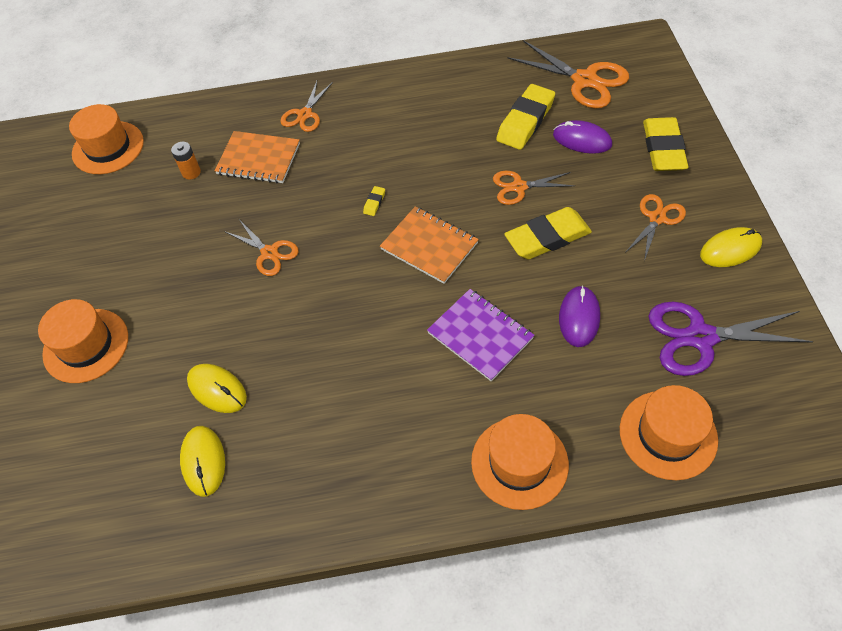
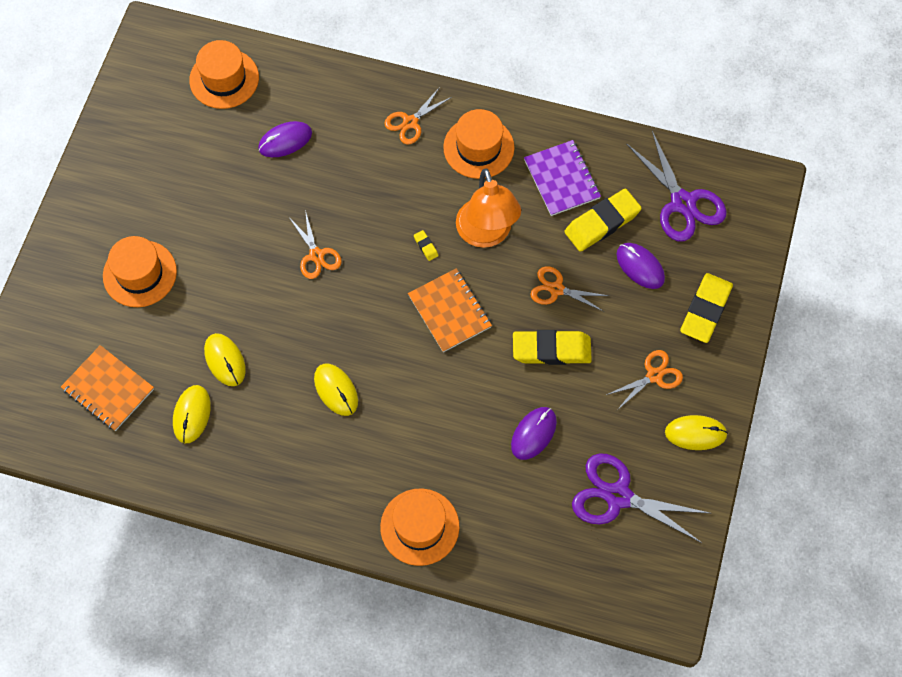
camera: 20 degrees right, 10 degrees up
orange battery [171,142,201,180] -> purple mouse [258,121,312,157]
orange notebook [215,131,300,183] -> orange notebook moved to [61,345,154,431]
yellow eraser [363,186,385,216] -> yellow eraser turned 75 degrees counterclockwise [414,230,438,261]
purple notebook [427,289,534,381] -> purple notebook moved to [524,140,601,216]
orange scissors [507,40,629,109] -> purple scissors [626,131,727,241]
orange hat [620,385,718,480] -> orange hat moved to [443,109,515,179]
none -> yellow mouse [314,364,358,416]
none -> orange lamp [456,168,521,248]

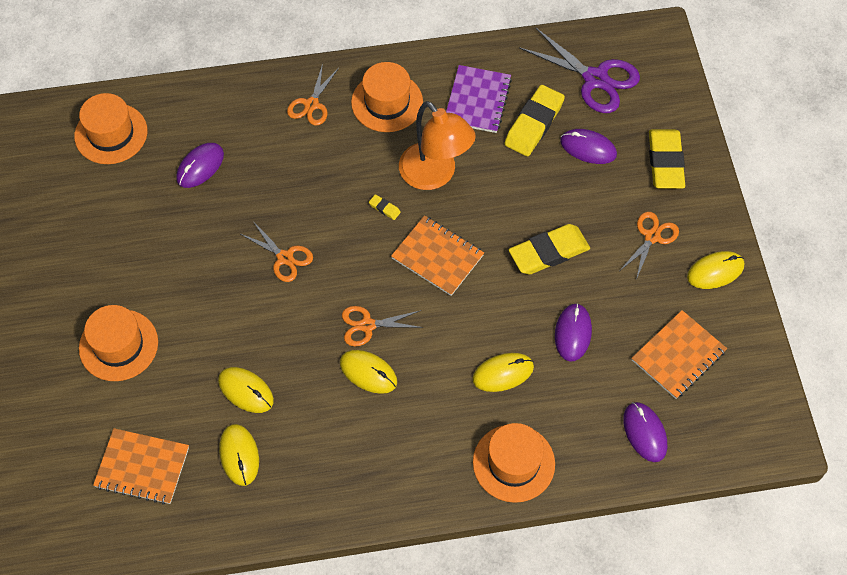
camera: 25 degrees left, 5 degrees down
purple notebook [524,140,601,216] -> purple notebook turned 60 degrees clockwise [446,65,512,133]
orange scissors [530,266,609,312] -> orange scissors moved to [342,306,423,346]
purple scissors [572,453,710,543] -> orange notebook [632,310,727,399]
none -> yellow mouse [472,353,534,392]
none -> purple mouse [623,402,667,462]

